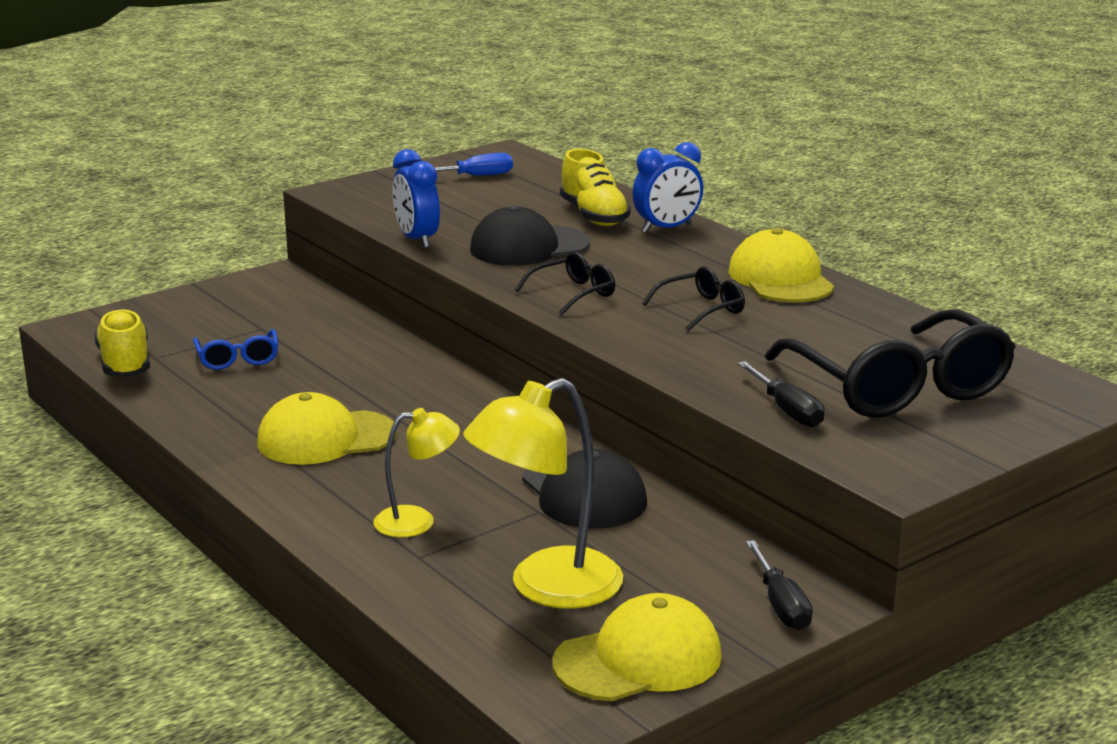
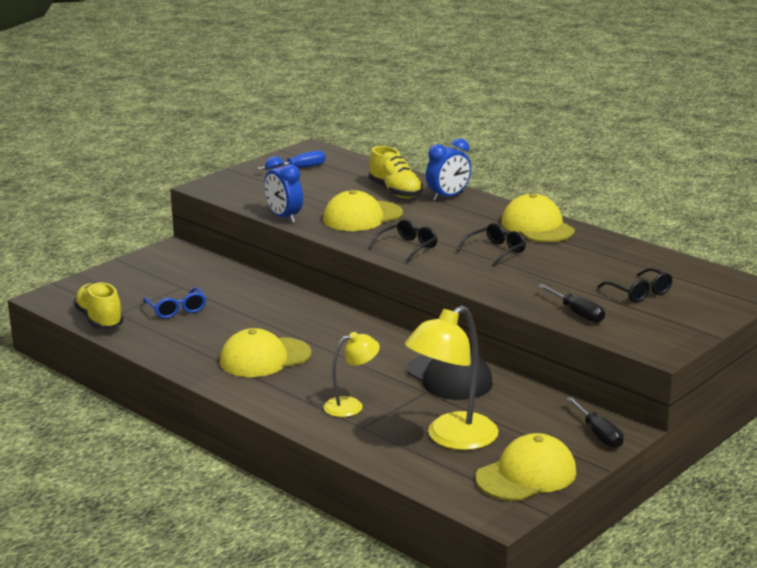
camera: 10 degrees left, 0 degrees up
black cap [470,205,590,265] -> yellow cap [323,190,403,231]
black glasses [765,309,1016,418] -> black glasses [598,268,673,302], size x0.47

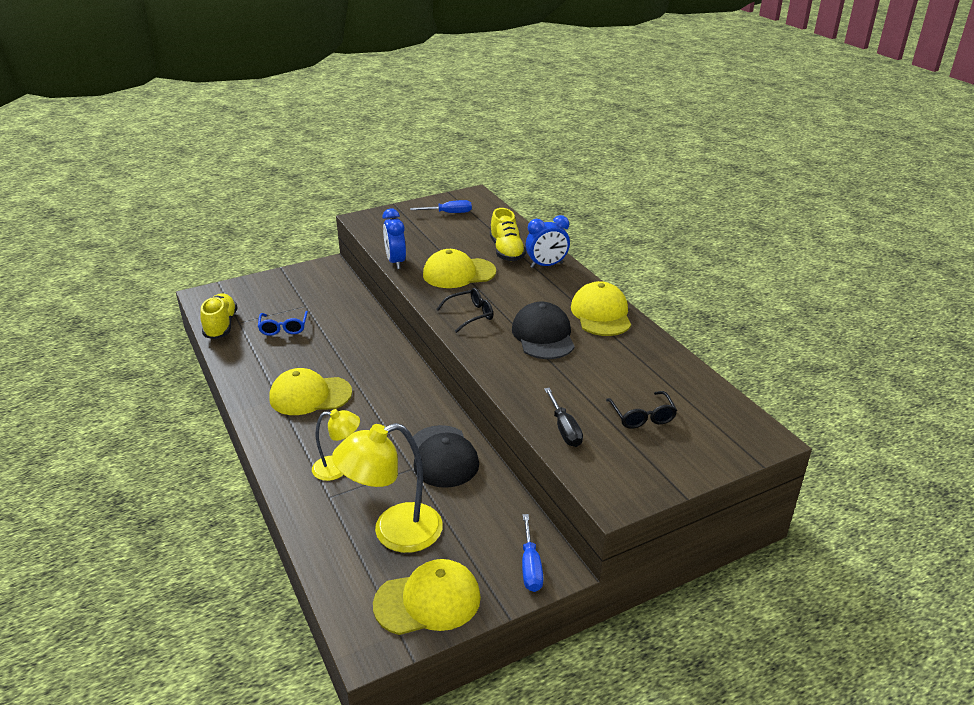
camera: 20 degrees right, 10 degrees up
black glasses [456,223,526,267] -> black cap [512,302,575,359]
black screwdriver [566,397,624,448] -> blue screwdriver [522,514,543,592]

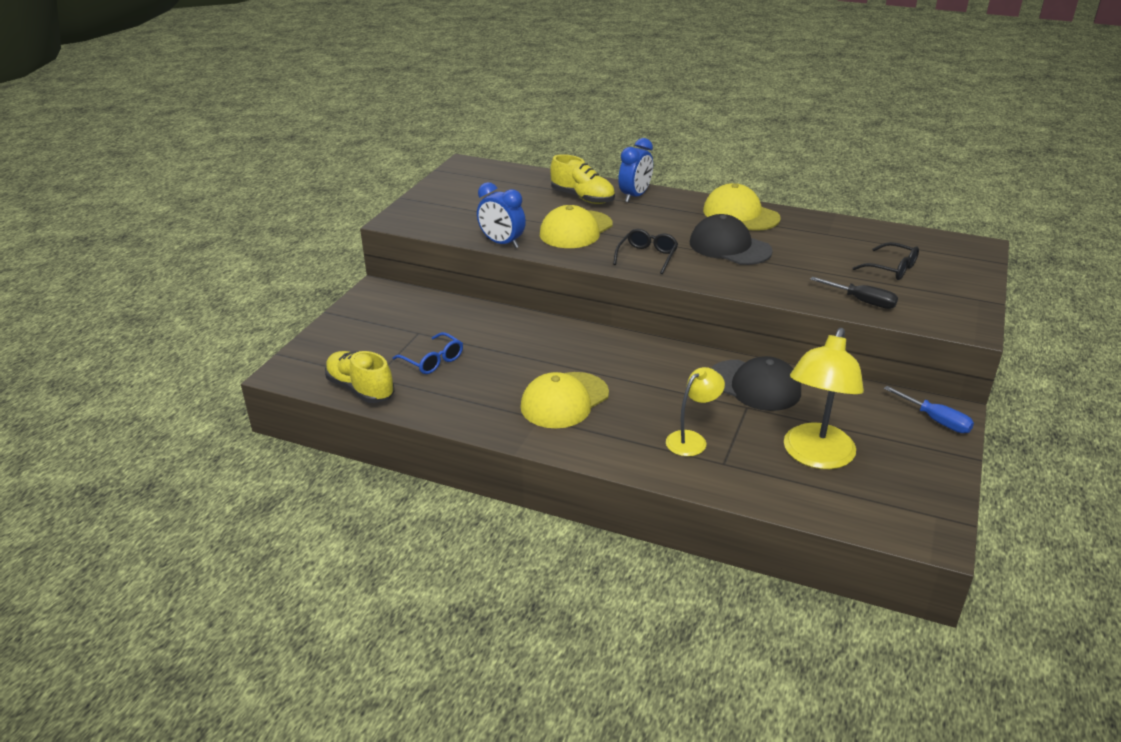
camera: 40 degrees left, 0 degrees up
yellow cap [373,559,481,635] -> none
blue screwdriver [410,200,472,213] -> none

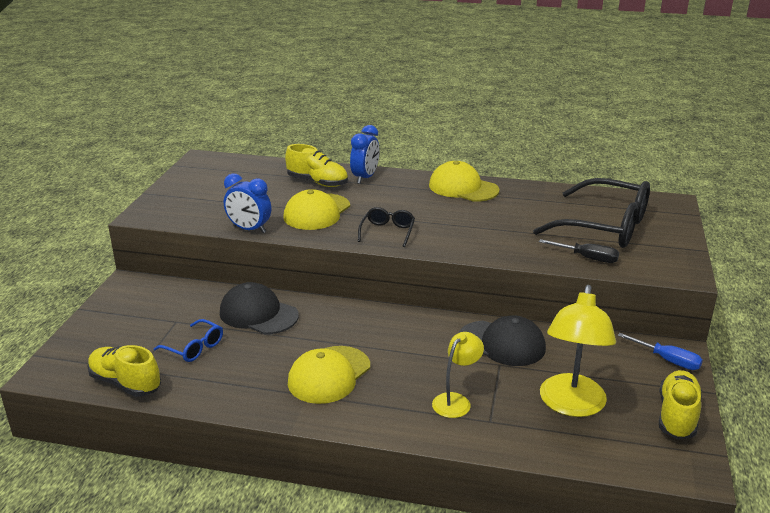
camera: 10 degrees left, 5 degrees down
black cap [690,214,773,265] -> black cap moved to [220,282,299,334]
black glasses [853,242,919,280] -> black glasses [533,178,650,248], size x2.14
none -> yellow shoe [659,370,702,439]

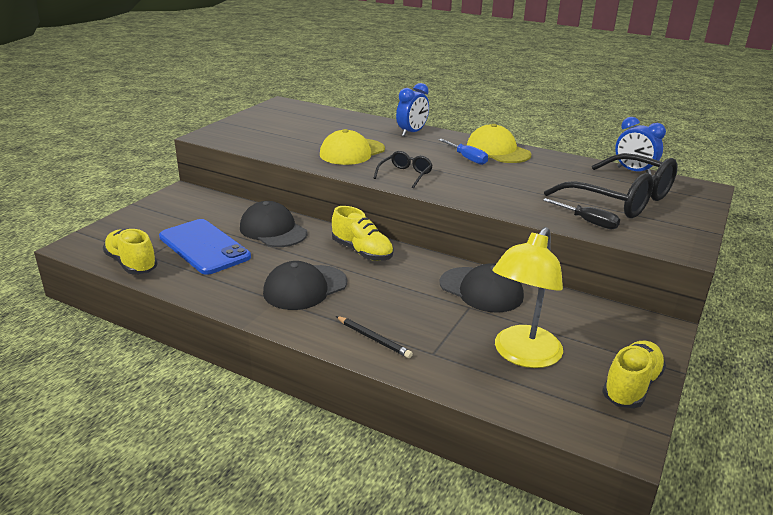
camera: 15 degrees right, 0 degrees up
blue glasses [154,319,223,362] -> blue phone [159,219,251,275]
blue clock [224,173,271,233] -> blue clock moved to [615,117,666,175]
yellow shoe [285,144,348,187] -> yellow shoe moved to [332,206,394,261]
yellow cap [288,346,370,404] -> black cap [263,261,347,310]
yellow lamp [432,332,484,418] -> none
blue screwdriver [618,333,703,370] -> blue screwdriver moved to [439,139,488,165]
none -> black pencil [336,316,413,358]

